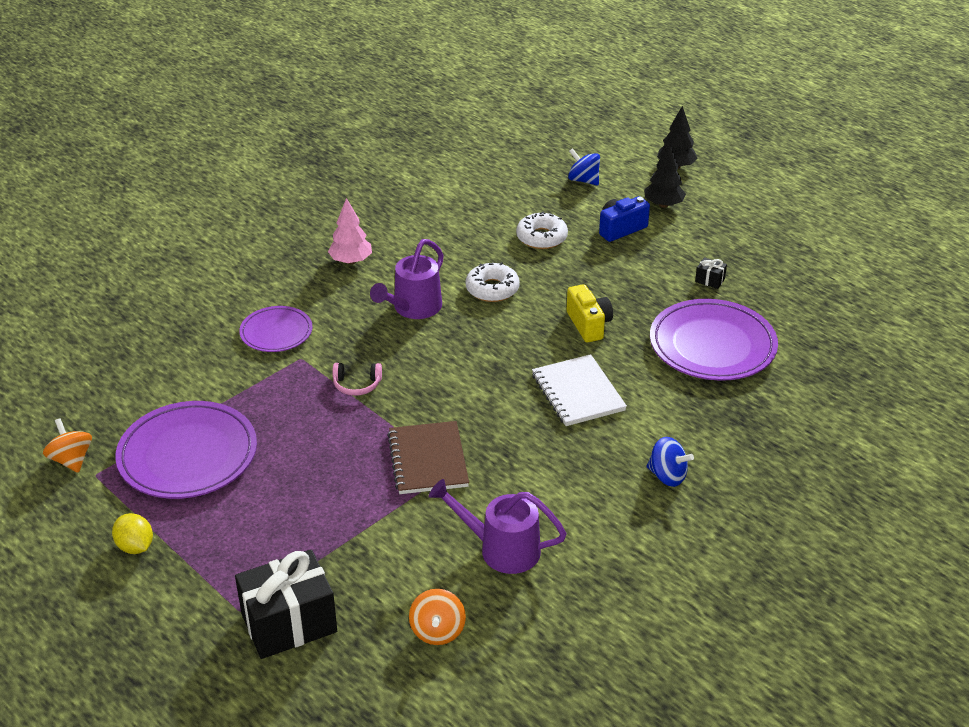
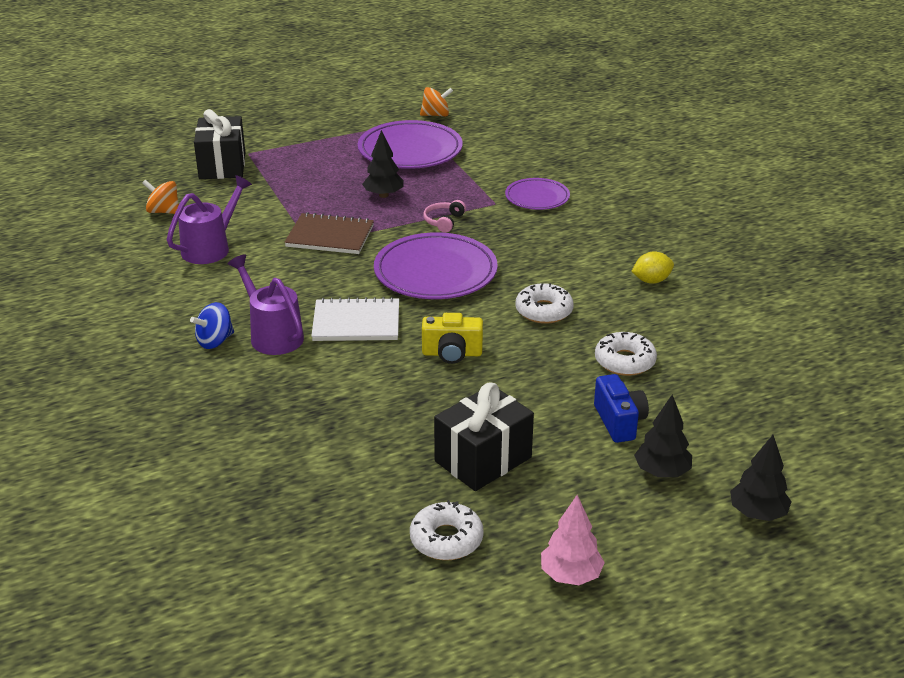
camera: 110 degrees right, 5 degrees down
yellow lemon [112,513,153,554] -> yellow lemon moved to [631,251,674,284]
pink tree [328,198,372,264] -> pink tree moved to [541,495,605,585]
purple watering can [370,239,444,319] -> purple watering can moved to [228,254,304,355]
blue spinning top [568,148,600,186] -> none
purple plate [650,299,778,381] -> purple plate moved to [374,232,498,299]
black gift [695,257,727,289] -> black gift [434,382,534,491], size x2.48
none -> black tree [362,130,404,198]
none -> white donut [410,500,484,560]

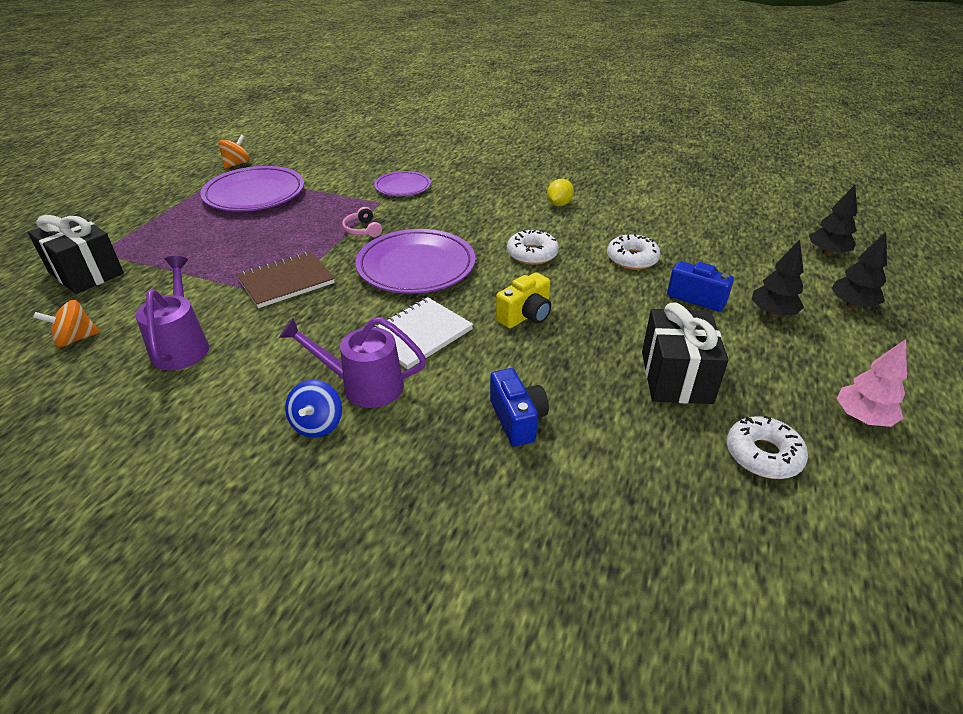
camera: 45 degrees left, 5 degrees up
black tree [362,130,404,198] -> black tree moved to [809,185,857,256]
none -> blue camera [490,368,549,446]

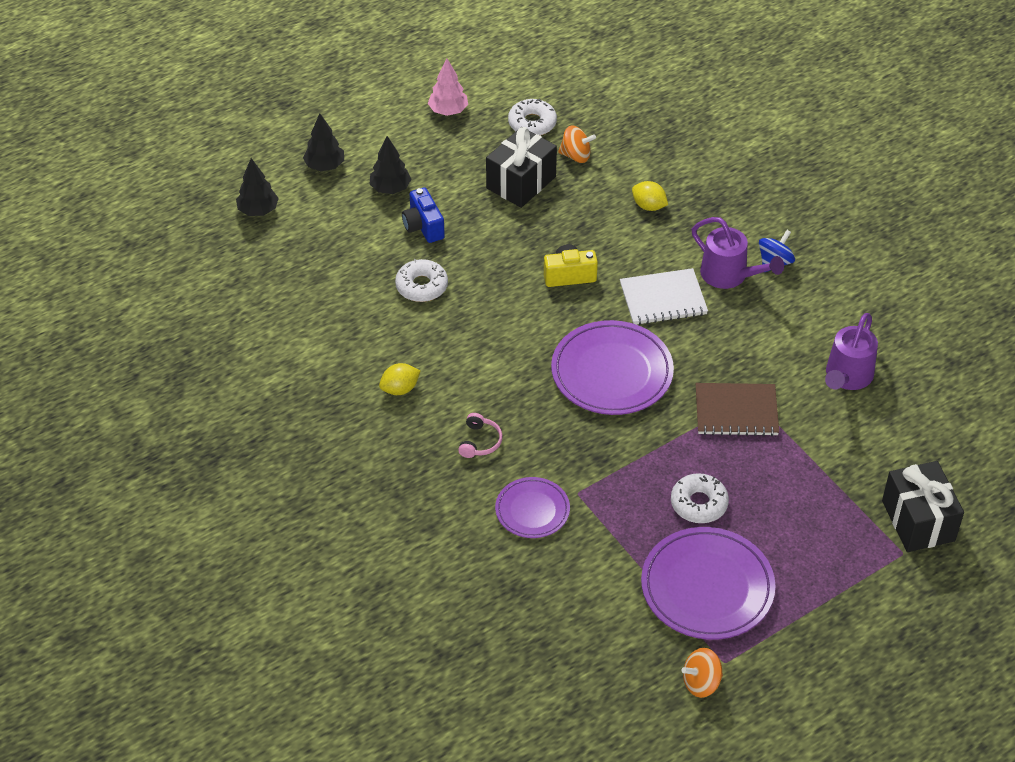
camera: 145 degrees left, 10 degrees up
orange spinning top [33,300,100,347] -> orange spinning top moved to [558,126,596,163]
pink headphones [342,207,382,237] -> pink headphones moved to [458,413,503,458]
blue camera [490,368,549,446] -> yellow lemon [632,181,668,211]
white donut [507,230,559,265] -> white donut moved to [671,473,729,523]

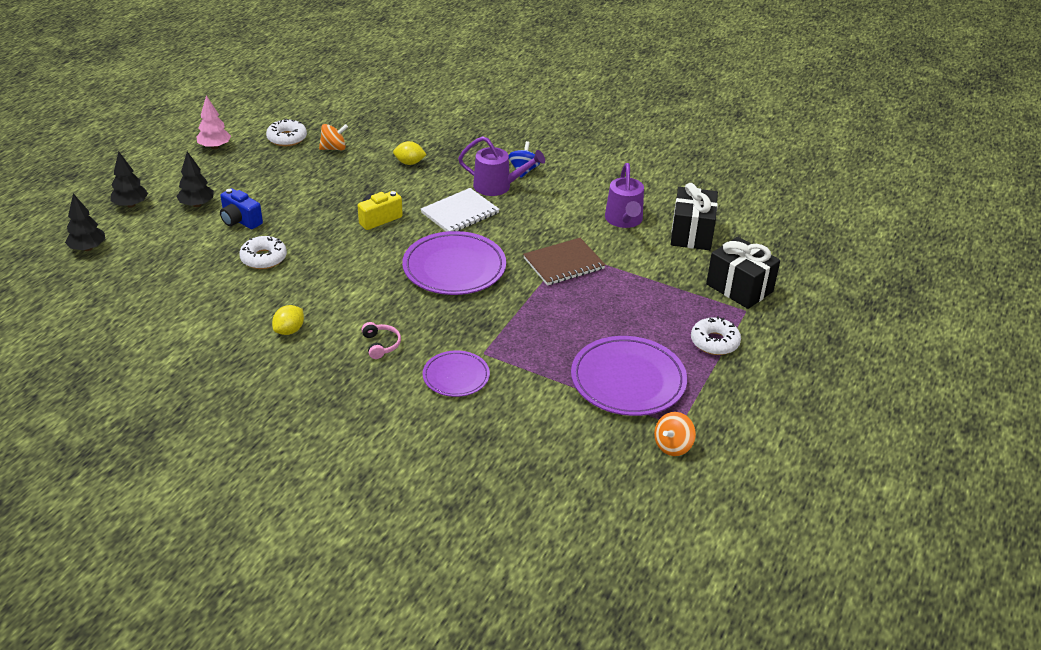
camera: 30 degrees left, 10 degrees down
black gift [486,127,557,208] -> black gift moved to [671,183,718,250]
white donut [671,473,729,523] -> white donut moved to [691,316,741,355]

